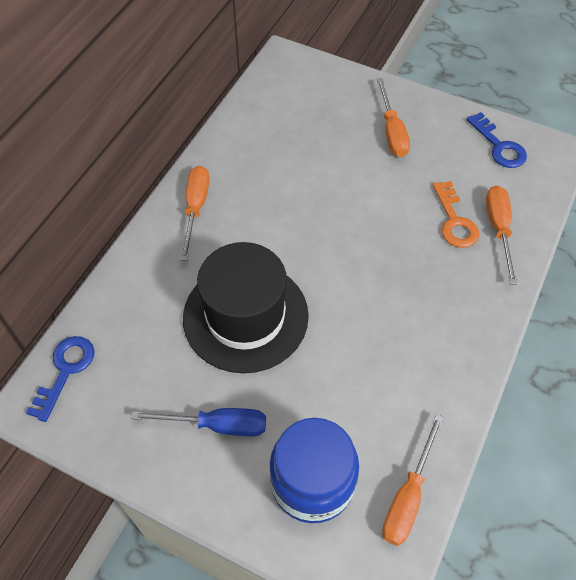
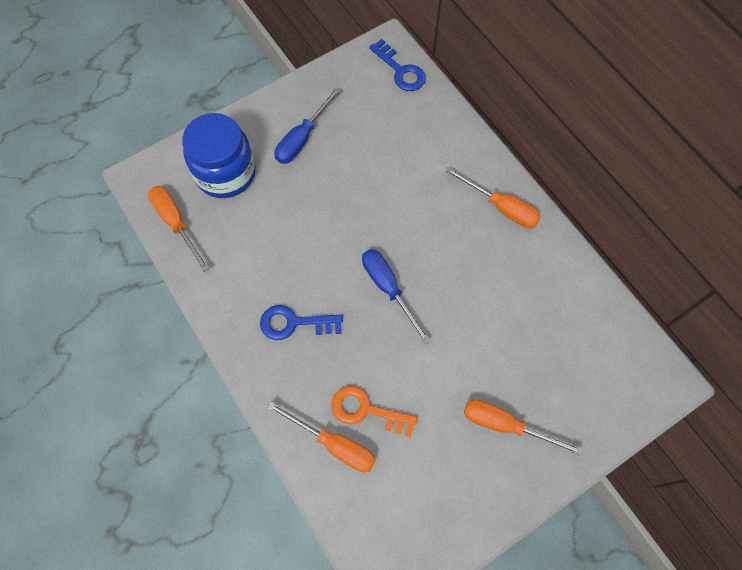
camera: 120 degrees right, 10 degrees up
black hat [183,242,309,373] -> none
blue key [466,112,527,168] -> blue key moved to [260,305,343,340]
none -> blue screwdriver [362,249,431,344]

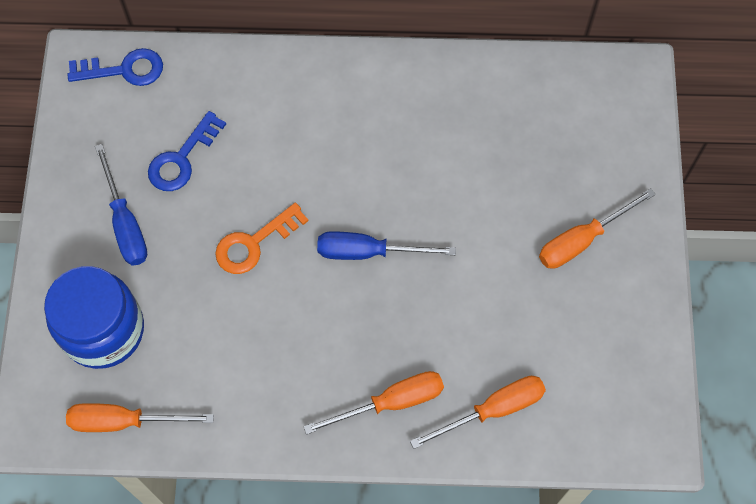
camera: 55 degrees left, 0 degrees up
blue key [260,305,343,340] -> blue key moved to [148,111,226,191]
orange key [331,386,417,437] -> orange key moved to [215,203,308,274]
orange screwdriver [445,167,541,228] -> orange screwdriver moved to [303,371,444,435]

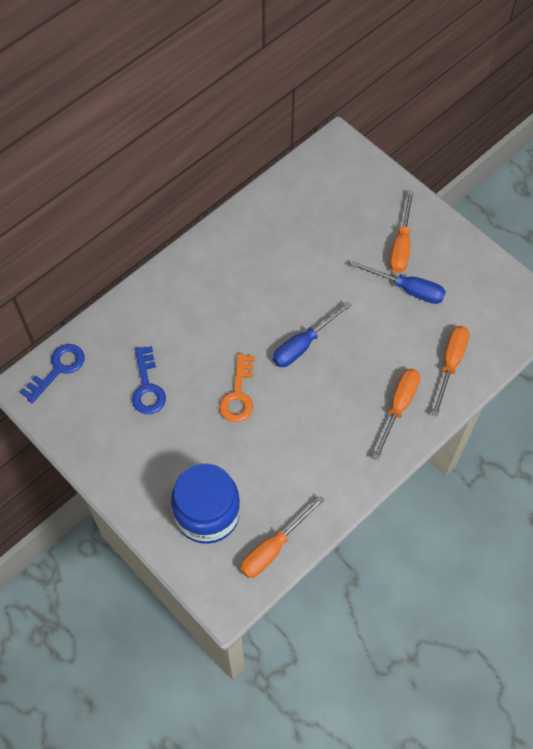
camera: 45 degrees left, 5 degrees down
blue screwdriver [95,144,147,266] -> blue screwdriver moved to [351,261,446,304]

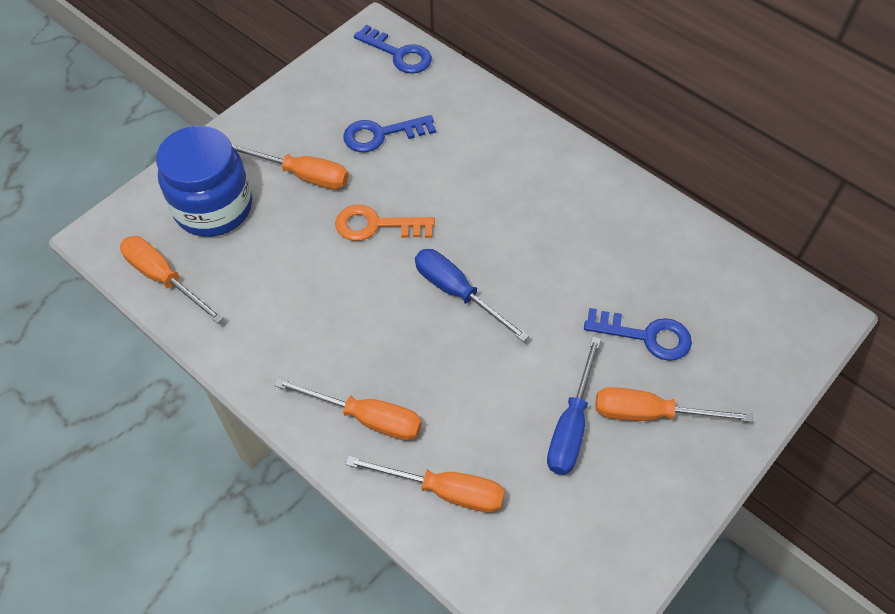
camera: 85 degrees right, 5 degrees down
none -> orange screwdriver [231,144,348,189]
none -> blue key [584,308,692,361]

